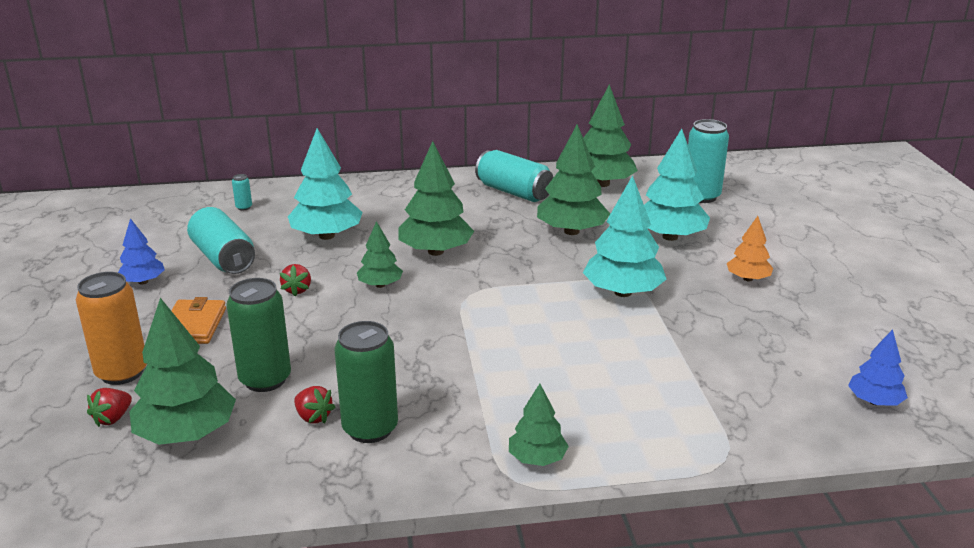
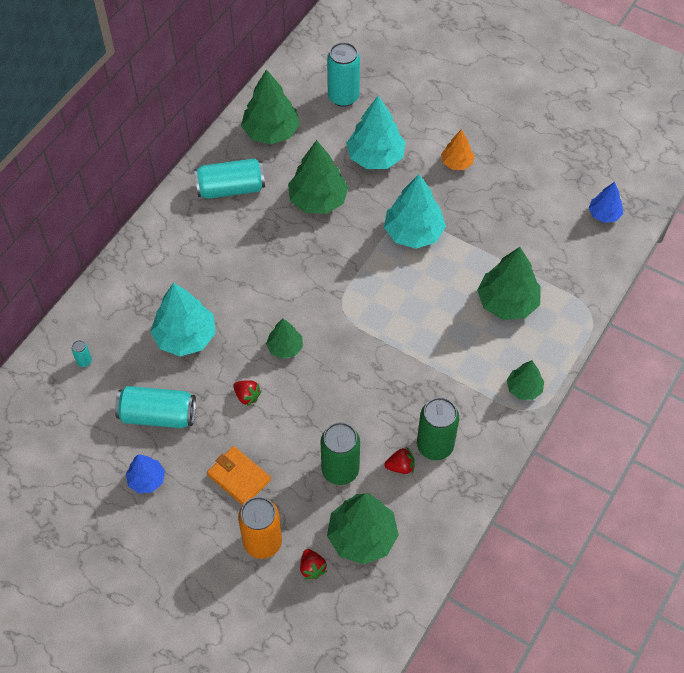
camera: 50 degrees left, 30 degrees up
green tree [398,141,474,256] -> green tree moved to [477,247,541,320]

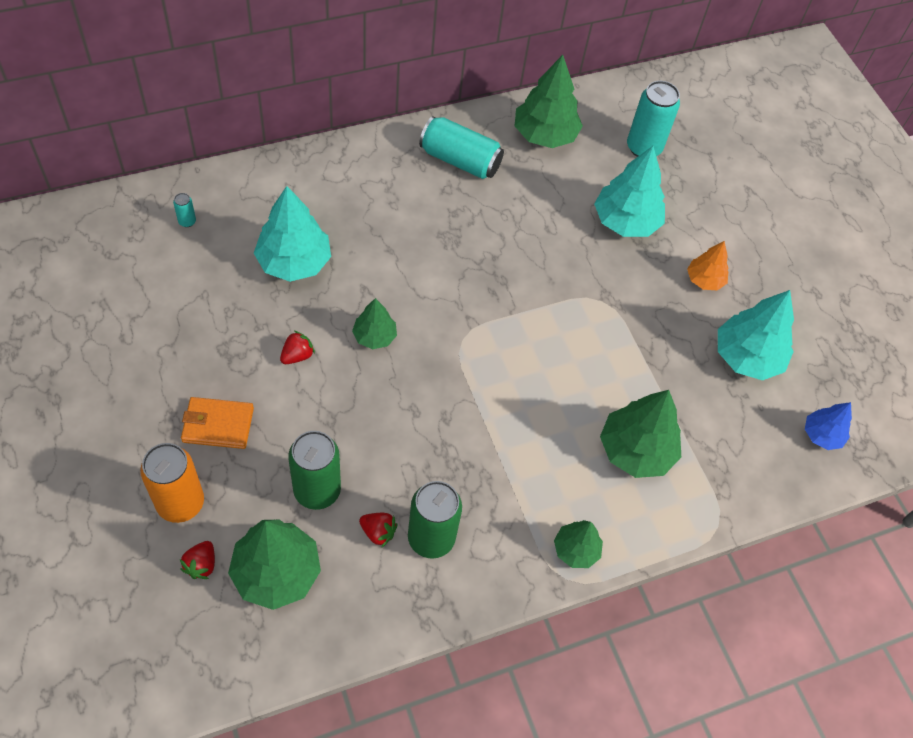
camera: 30 degrees right, 0 degrees up
turquoise can [115,386,196,428] -> none
blue tree [126,454,165,493] -> none
orange wallet [207,446,271,505] -> orange wallet turned 75 degrees counterclockwise [181,397,254,449]
red strawberry [233,380,262,406] -> red strawberry turned 120 degrees counterclockwise [280,331,315,364]
green tree [288,140,349,214] -> none
turquoise tree [384,174,446,249] -> turquoise tree moved to [718,290,794,380]

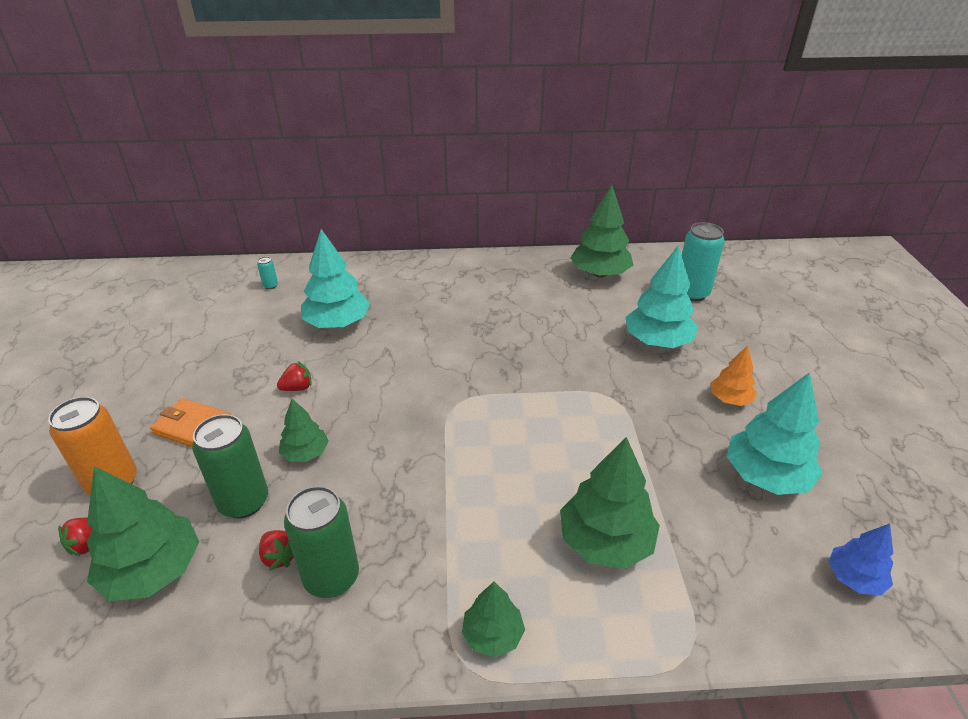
camera: 25 degrees right, 20 degrees down
green tree [352,298,397,349] -> green tree moved to [279,399,329,462]
turquoise can [419,116,504,179] -> none

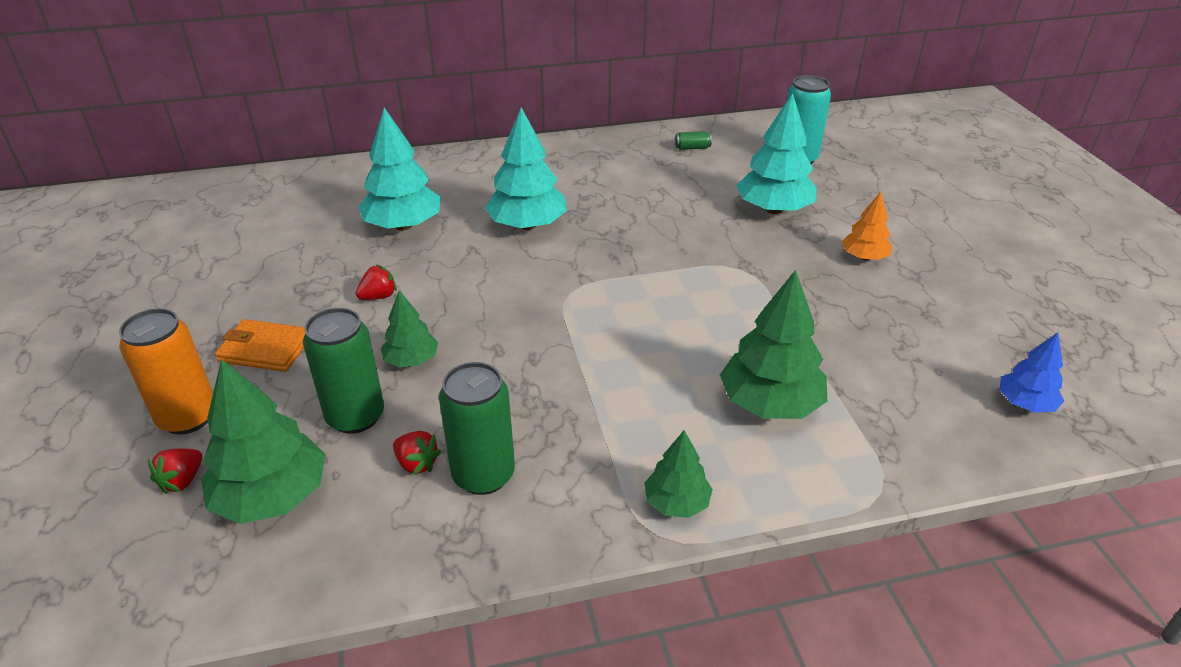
camera: 10 degrees left, 0 degrees up
turquoise can [257,257,278,289] -> none
green tree [571,185,633,277] -> green can [675,131,712,150]
turquoise tree [727,372,823,495] -> turquoise tree moved to [485,107,567,230]

